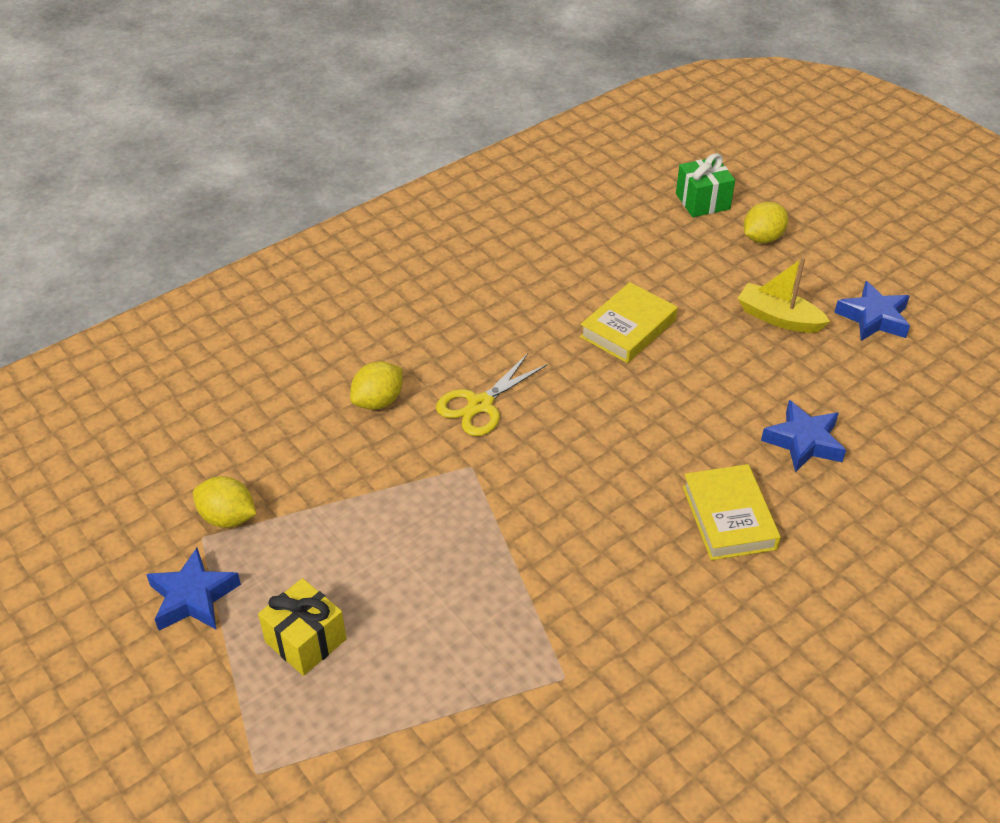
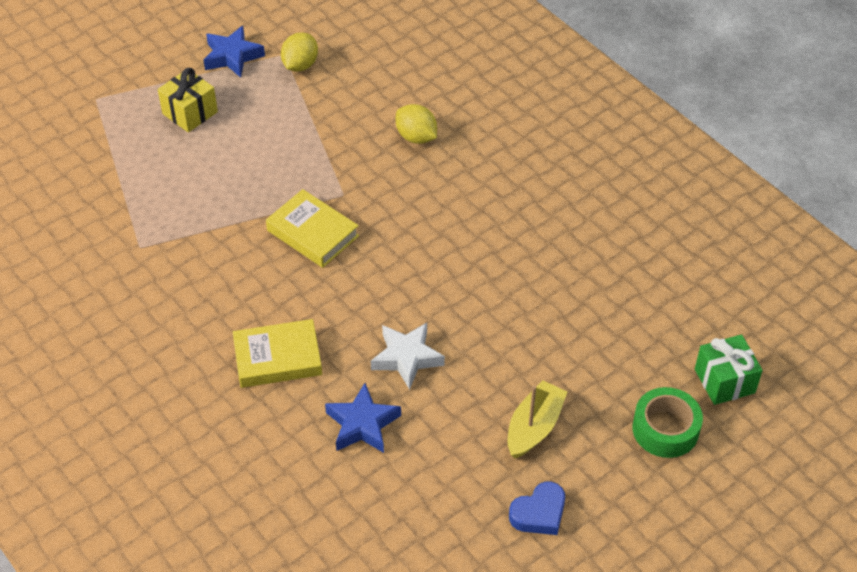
camera: 90 degrees right, 5 degrees up
yellow scissors [436,353,548,436] -> none
yellow book [580,282,677,363] -> yellow book moved to [266,189,359,268]
yellow lemon [744,202,788,243] -> green tape [632,387,703,458]
blue star [834,281,910,341] -> blue heart [509,482,565,535]
none -> white star [371,323,445,390]

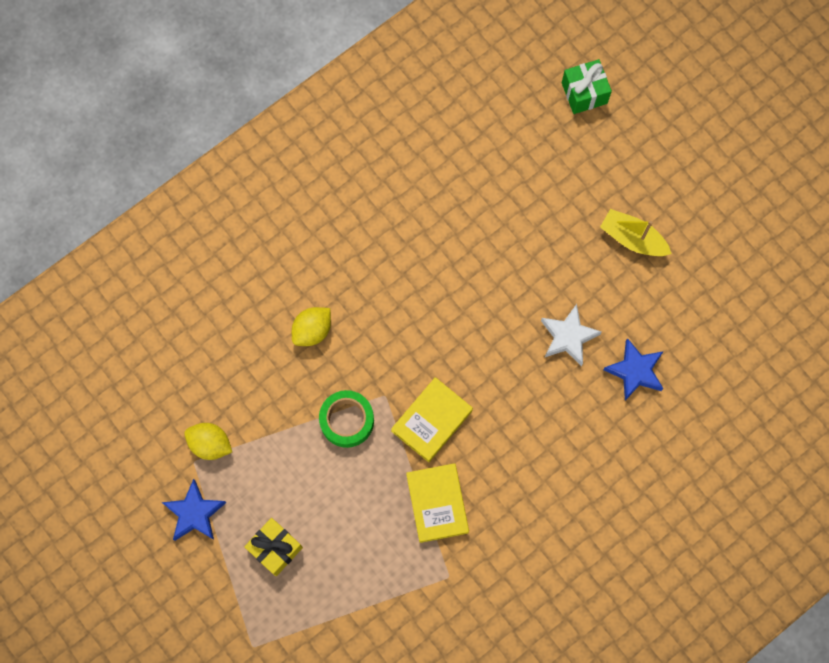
camera: 90 degrees left, 25 degrees up
yellow book [233,319,322,388] -> yellow book moved to [406,463,469,543]
blue heart [509,482,565,535] -> none
green tape [632,387,703,458] -> green tape moved to [319,390,374,448]

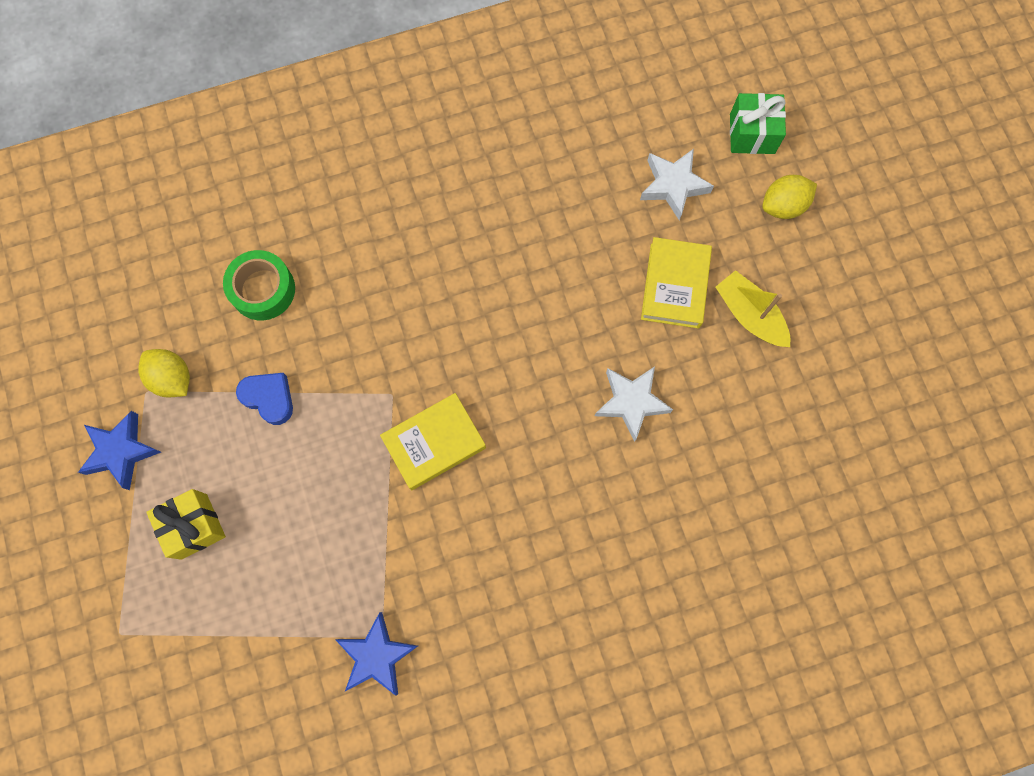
camera: 20 degrees right, 0 degrees up
yellow lemon [292,307,331,346] -> yellow lemon moved to [762,175,817,219]
green tape [319,390,374,448] -> green tape moved to [223,250,295,320]
yellow book [406,463,469,543] -> yellow book moved to [641,237,712,329]
blue star [603,338,664,401] -> blue star moved to [336,612,418,696]
none -> blue heart [236,373,293,425]
none -> white star [640,149,714,220]

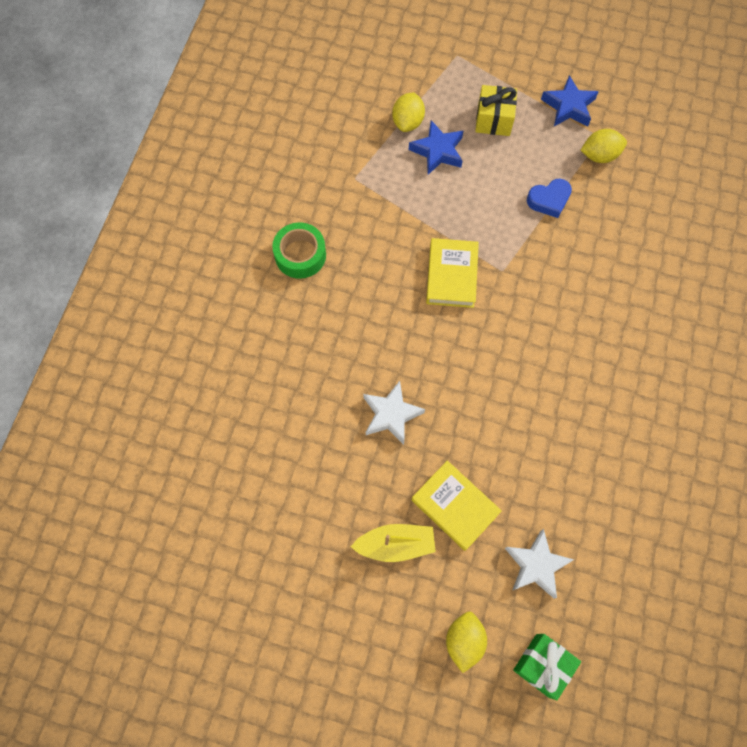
camera: 125 degrees right, 5 degrees down
green tape [223,250,295,320] -> green tape moved to [272,222,326,279]
blue star [336,612,418,696] -> blue star moved to [409,120,463,175]
none -> yellow lemon [392,92,425,132]

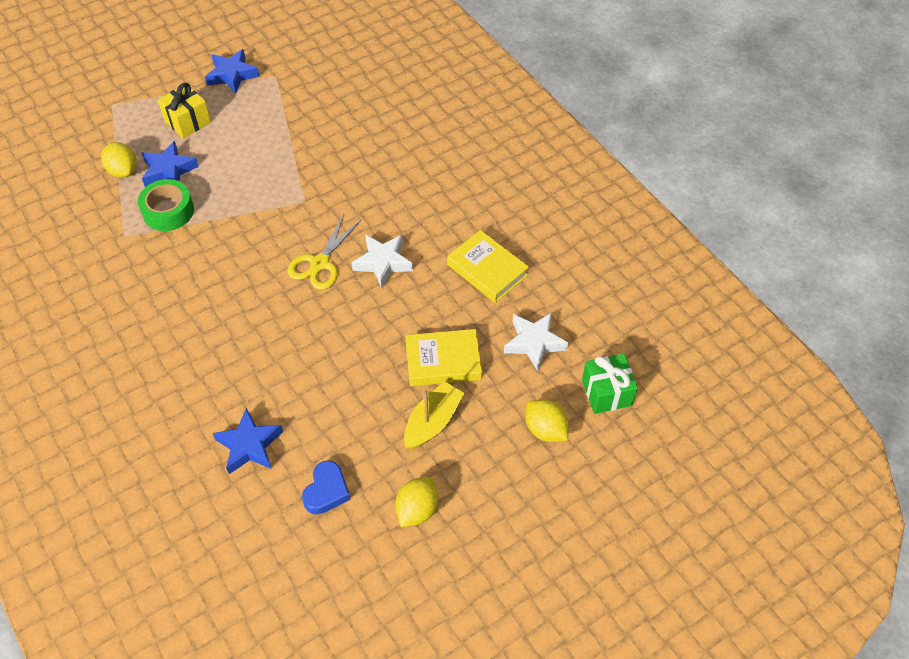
camera: 50 degrees left, 15 degrees down
green tape [272,222,326,279] -> green tape moved to [138,179,194,231]
white star [363,381,425,445] -> white star moved to [351,235,413,288]
yellow book [426,238,479,308] -> yellow book moved to [447,230,529,303]
blue heart [527,179,572,218] -> blue heart moved to [302,460,351,515]
yellow lemon [581,129,627,163] -> yellow lemon moved to [395,477,438,527]
none -> blue star [213,408,283,474]
none -> yellow scissors [287,214,361,290]

